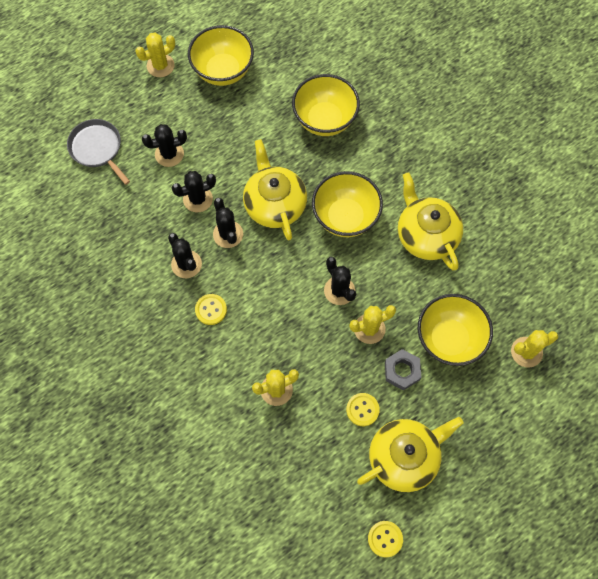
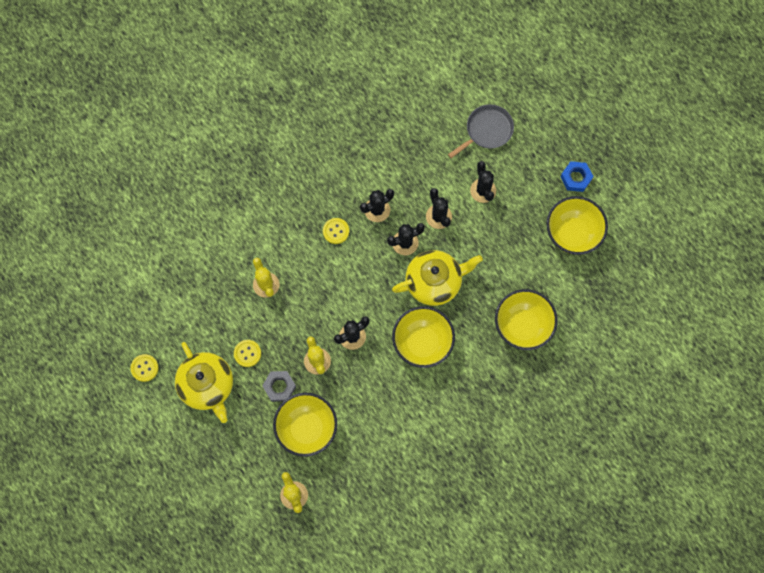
camera: 90 degrees right, 5 degrees up
yellow cactus [135,33,175,77] -> blue nut [560,161,594,192]
yellow teapot [398,172,463,271] -> none

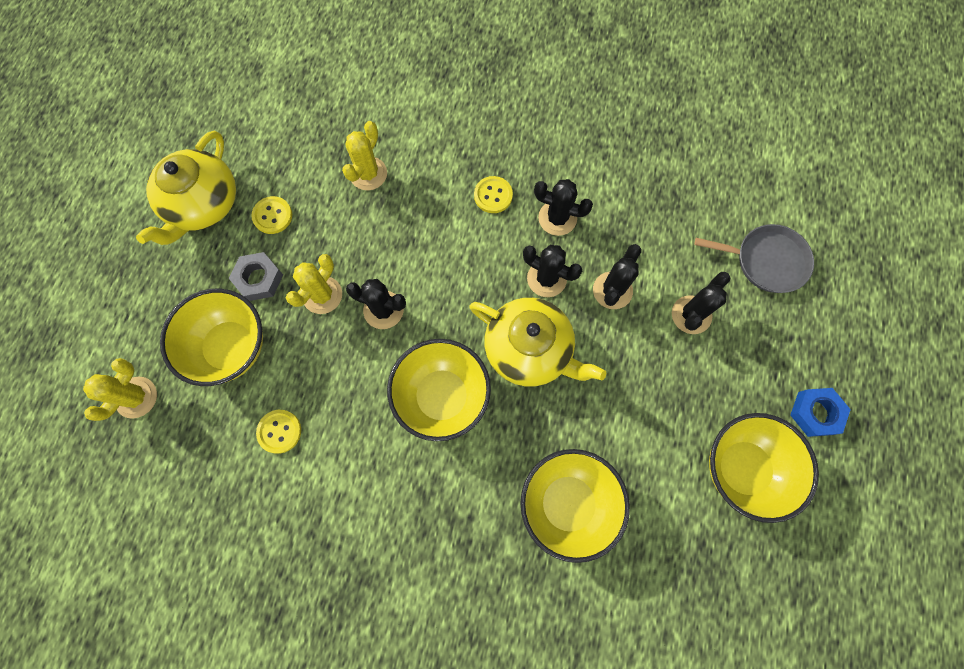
camera: 50 degrees right, 0 degrees up
yellow button [130,354,159,382] -> yellow button moved to [256,410,301,454]

